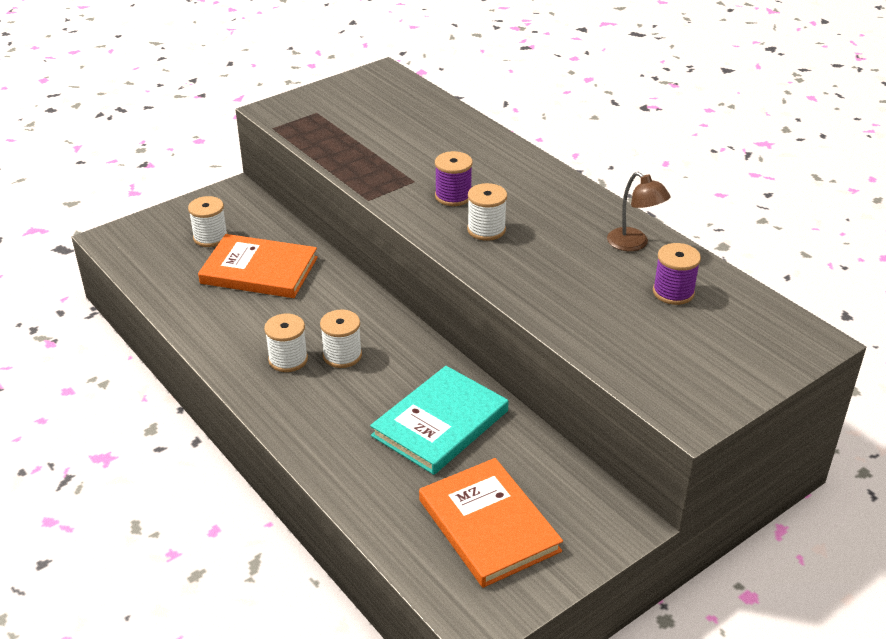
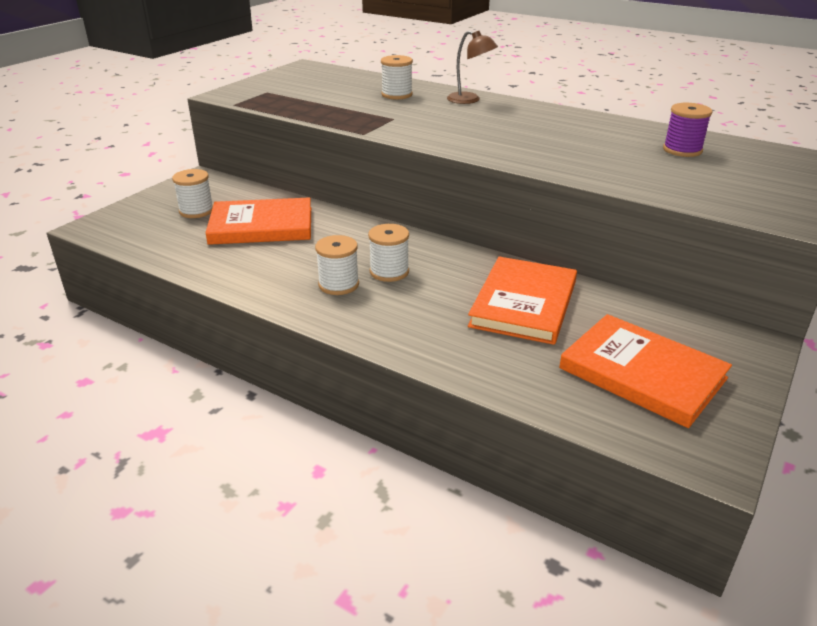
camera: 20 degrees left, 5 degrees down
turquoise book [370,366,508,475] -> orange book [468,256,577,345]
purple spool [435,151,473,206] -> none
white spool [467,183,507,241] -> white spool moved to [381,55,413,99]
brown lamp [607,172,670,251] -> brown lamp moved to [447,31,498,104]

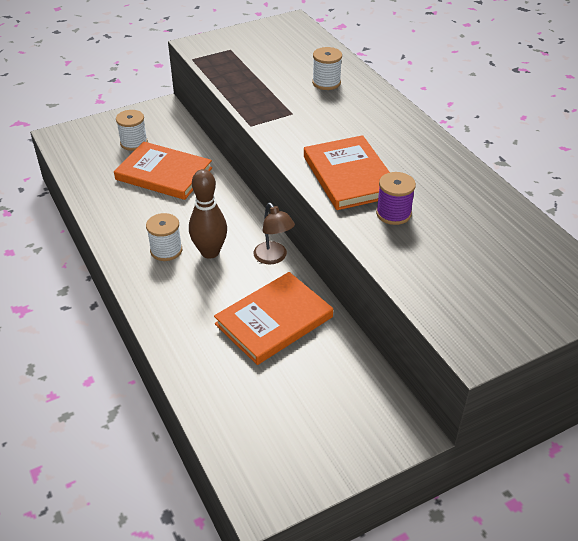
camera: 30 degrees right, 10 degrees up
white spool [368,224,409,282] -> brown bowling pin [189,169,227,259]
brown lamp [447,31,498,104] -> brown lamp moved to [253,203,295,264]
orange book [559,314,732,428] -> orange book moved to [304,135,390,210]
purple spool [663,103,712,157] -> purple spool moved to [376,172,416,225]

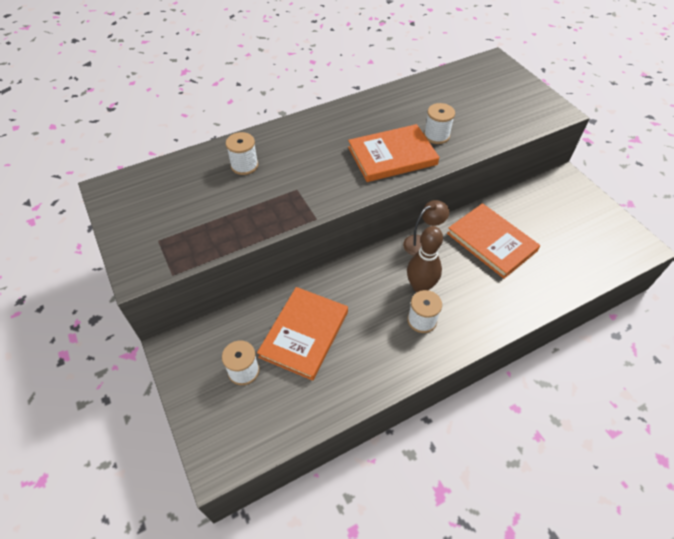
camera: 90 degrees left, 10 degrees up
purple spool [376,172,416,225] -> white spool [424,103,455,144]

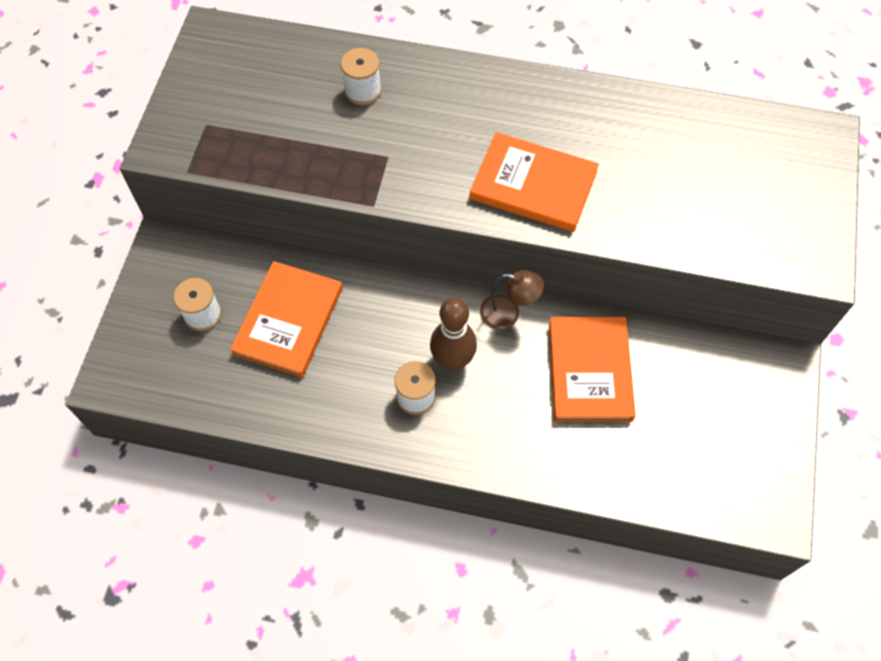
camera: 40 degrees right, 10 degrees up
orange book [257,287,348,381] -> orange book turned 45 degrees counterclockwise [230,261,342,378]
white spool [424,103,455,144] -> none

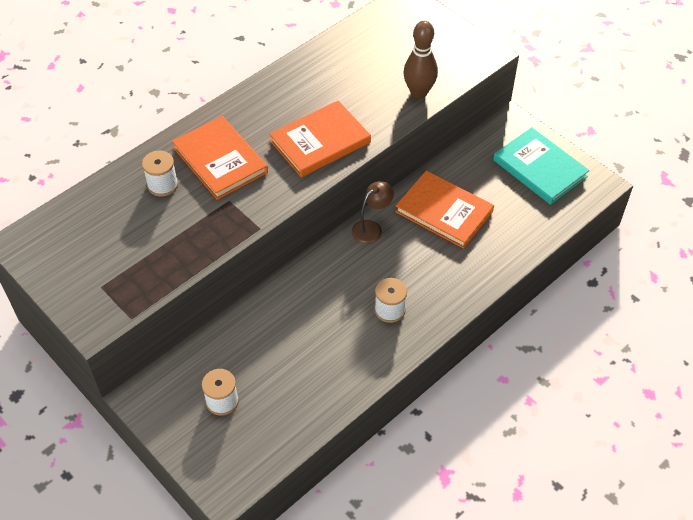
camera: 55 degrees left, 10 degrees down
orange book [230,261,342,378] -> orange book moved to [172,116,268,200]
brown bowling pin [430,298,477,371] -> brown bowling pin moved to [403,21,438,99]
none -> turquoise book [493,127,590,205]

